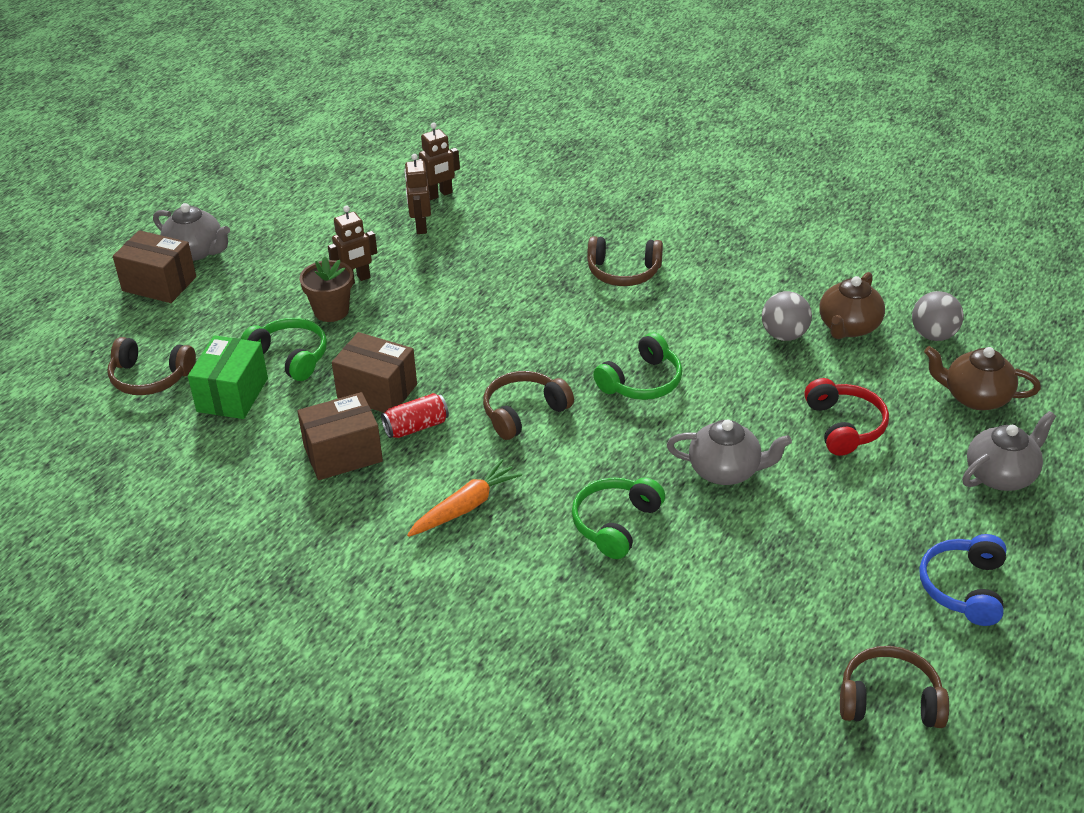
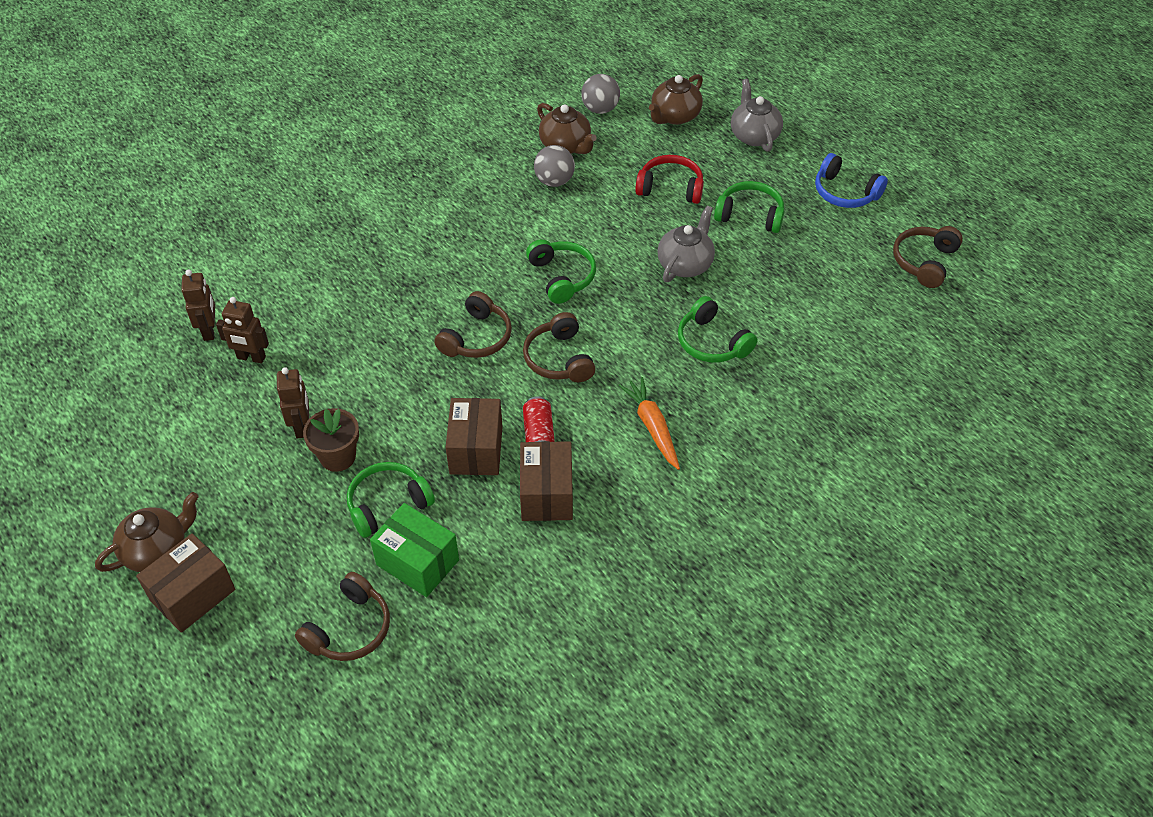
camera: 70 degrees left, 10 degrees up
grey teapot [153,203,230,261] -> brown teapot [95,492,199,572]
brown box [332,332,417,413] -> brown box turned 45 degrees counterclockwise [446,398,503,475]
brown headphones [587,236,663,286] -> brown headphones moved to [434,291,512,358]
none -> green headphones [714,181,785,233]

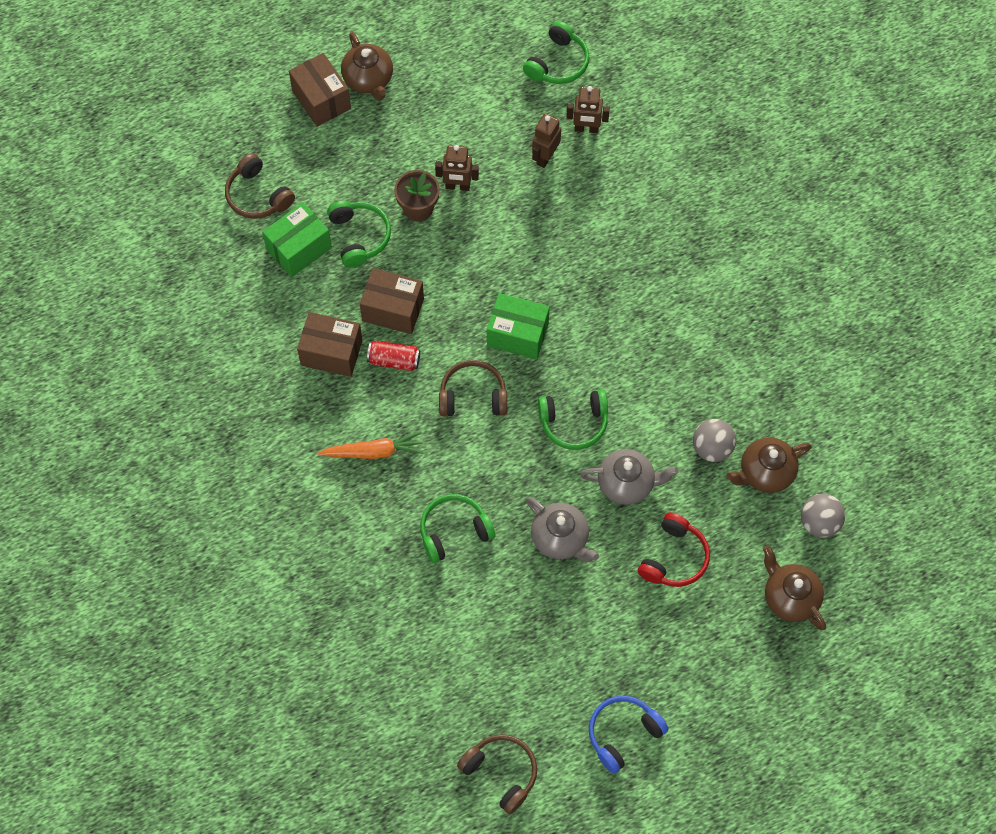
camera: 105 degrees right, 15 degrees up
brown headphones [434,291,512,358] -> green box [487,293,550,360]
green headphones [714,181,785,233] -> green headphones moved to [523,21,589,84]
grey teapot [731,79,783,152] -> grey teapot moved to [580,449,679,505]

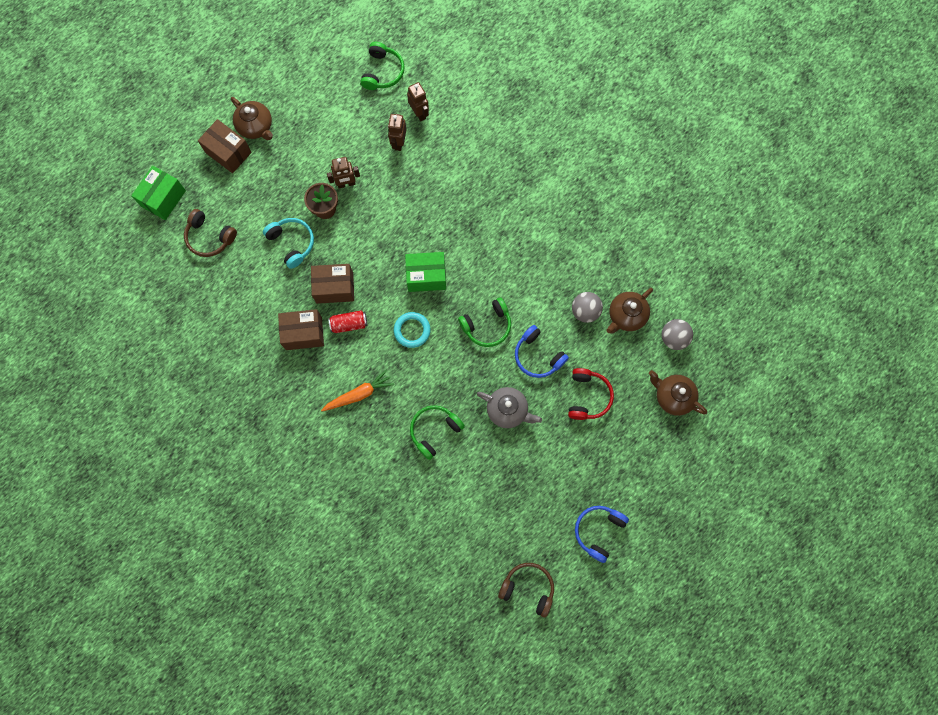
camera: 20 degrees left, 10 degrees up
green box [262,202,332,277] -> green box moved to [131,166,186,220]
green headphones [327,201,391,268] -> turquoise headphones [263,218,314,269]
brown headphones [439,360,507,416] -> turquoise ring [394,312,431,348]
brown robot [566,86,610,133] -> brown robot turned 105 degrees counterclockwise [407,82,429,121]
grey teapot [580,449,679,505] -> blue headphones [515,325,569,378]

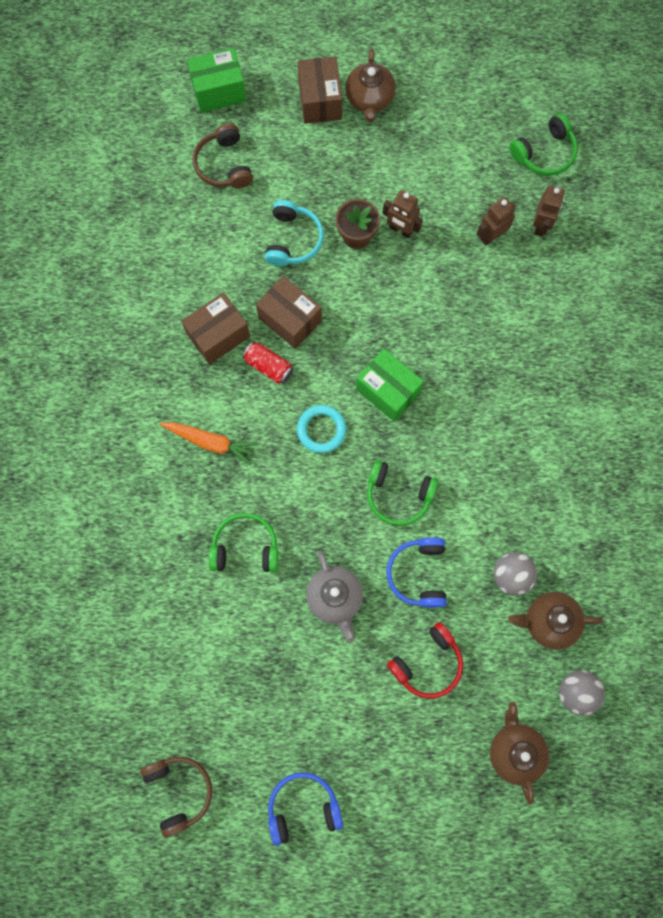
camera: 45 degrees right, 0 degrees up
brown box [278,309,324,350] -> brown box turned 75 degrees counterclockwise [181,292,250,365]

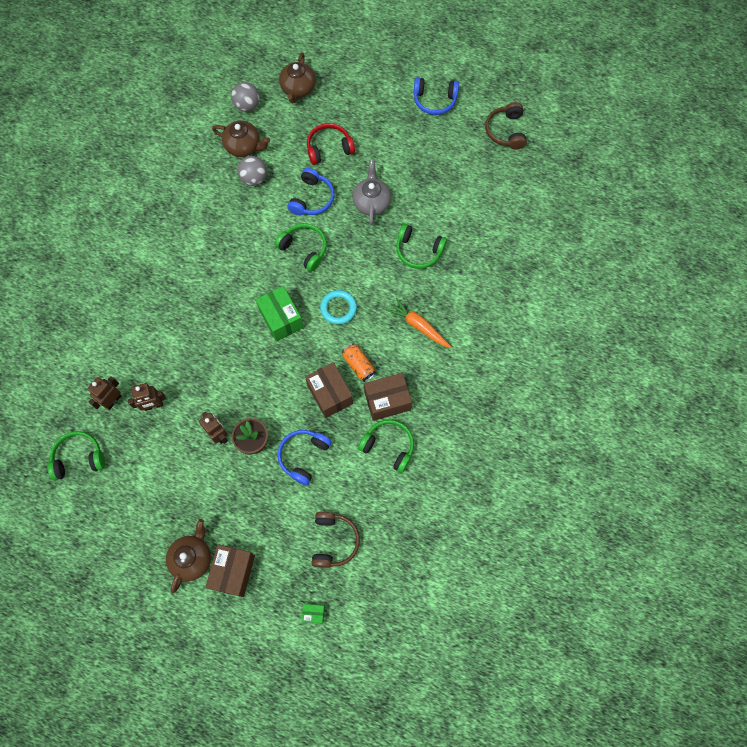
camera: 160 degrees left, 5 degrees down
green box [187,48,246,113] -> green box [302,604,325,623], size x0.48
red can [242,341,293,384] -> orange can [342,343,376,382]
turquoise headphones [265,200,324,266] -> blue headphones [278,430,332,486]
none -> green headphones [358,420,414,473]

